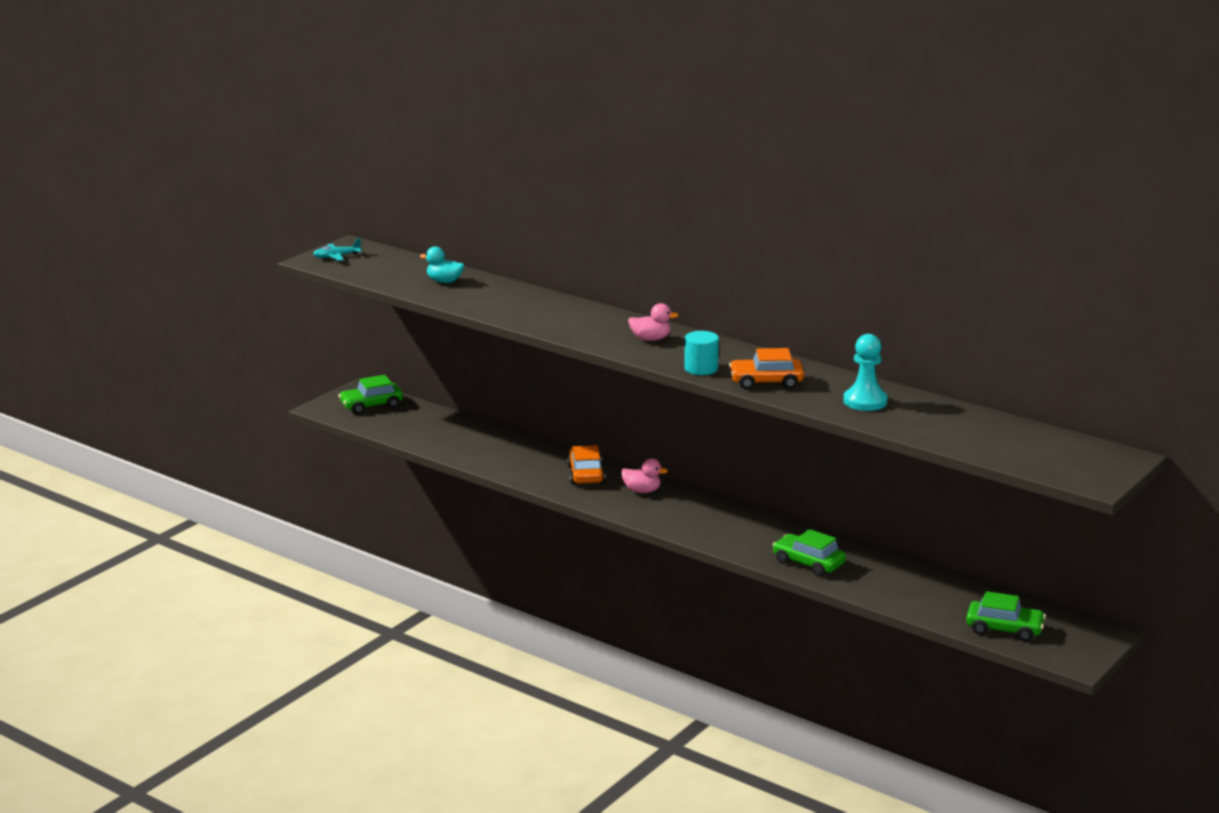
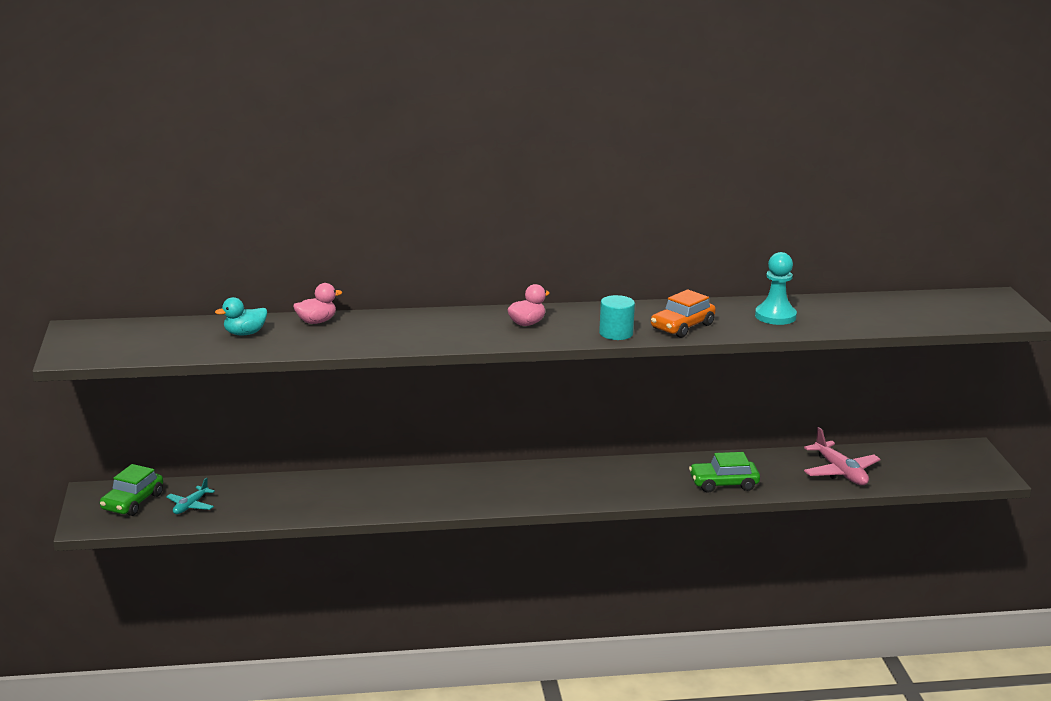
camera: 45 degrees left, 0 degrees up
turquoise plane [313,238,362,261] -> turquoise plane moved to [166,478,215,514]
orange car [567,445,605,485] -> none
pink duck [621,458,668,493] -> pink duck moved to [293,283,342,324]
green car [966,591,1046,641] -> none
none -> pink plane [804,427,881,485]

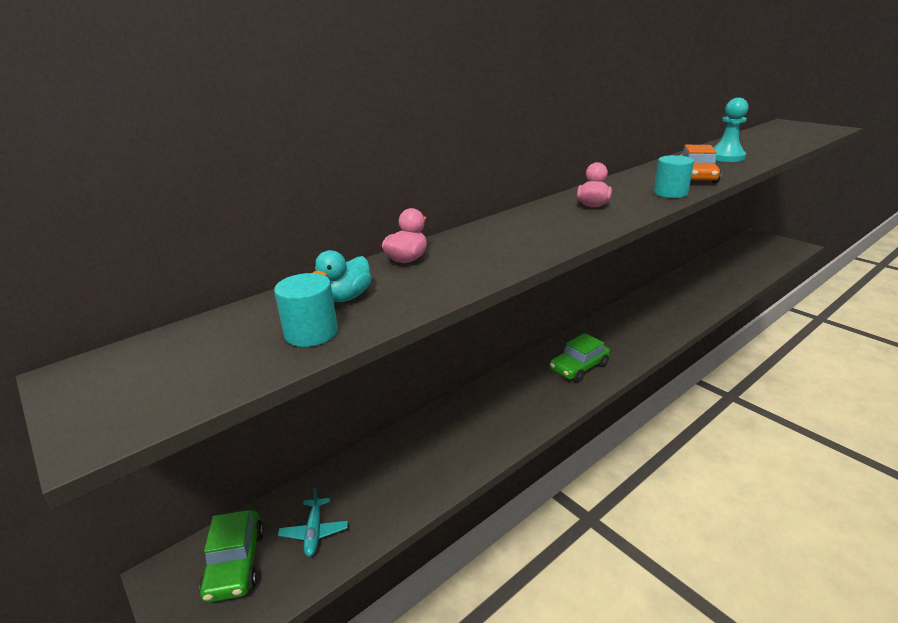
camera: 30 degrees left, 5 degrees up
green car [689,452,760,493] -> green car moved to [550,333,610,382]
pink plane [804,427,881,485] -> none
none -> turquoise cylinder [274,273,338,347]

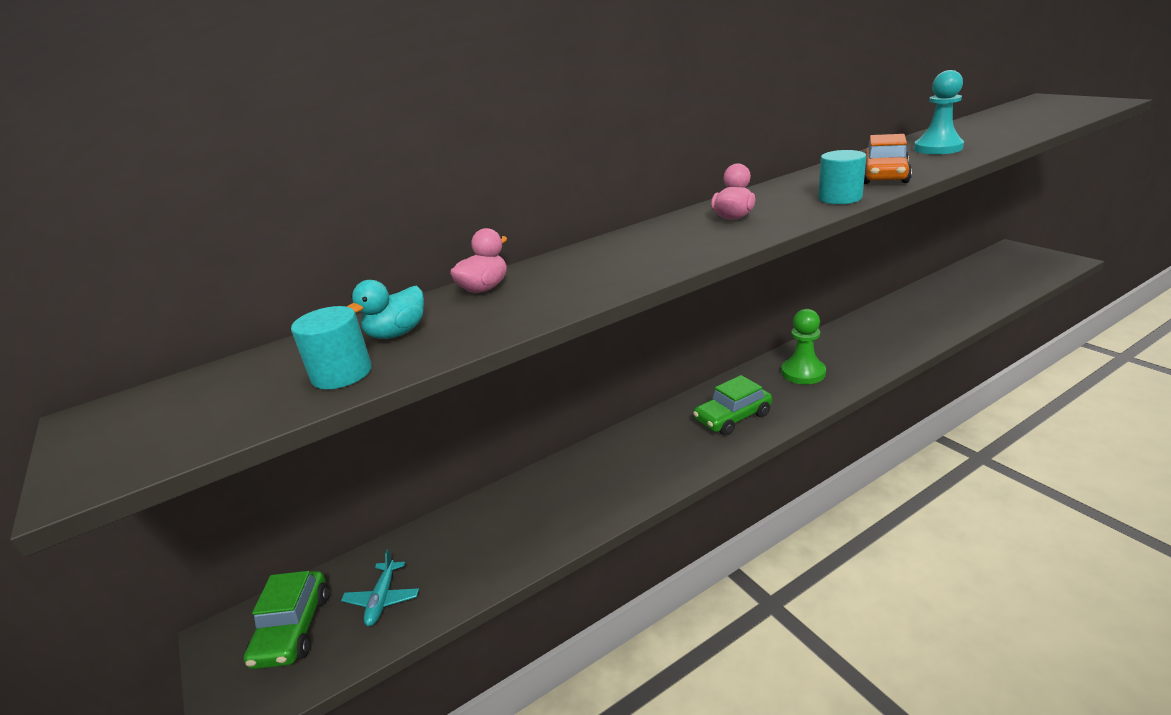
camera: 10 degrees right, 0 degrees up
none -> green pawn [781,309,826,384]

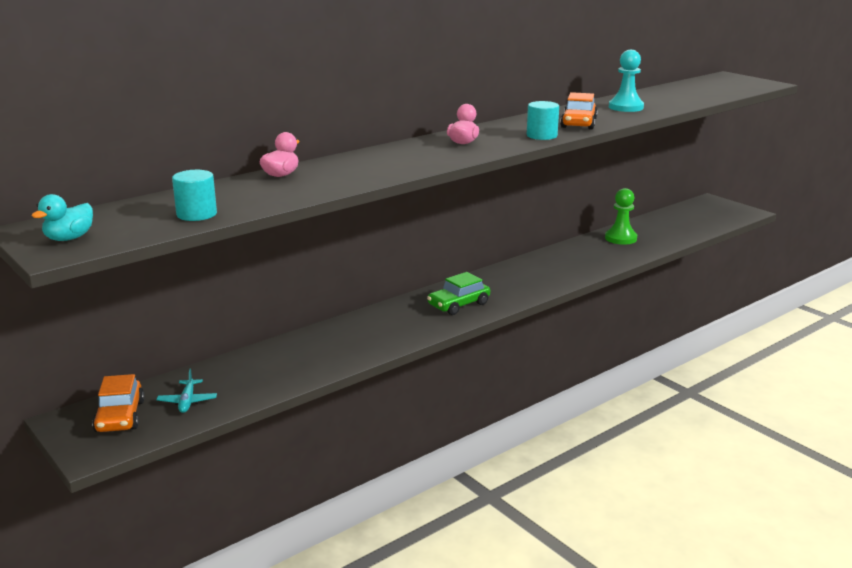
camera: 10 degrees left, 5 degrees down
green car [244,571,329,669] -> orange car [92,374,145,432]
turquoise duck [347,280,424,339] -> turquoise duck moved to [32,194,93,241]
green pawn [781,309,826,384] -> green pawn moved to [605,188,637,245]

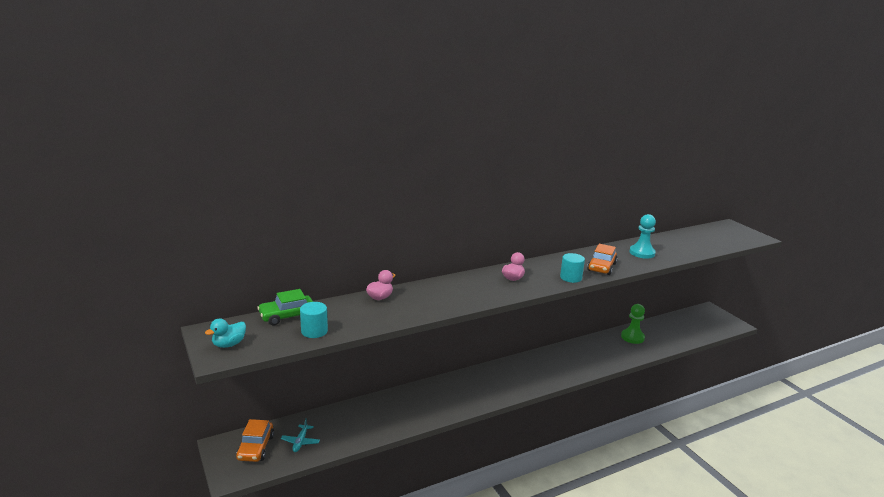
camera: 10 degrees right, 0 degrees up
green car [427,272,490,315] -> green car moved to [257,289,313,325]

